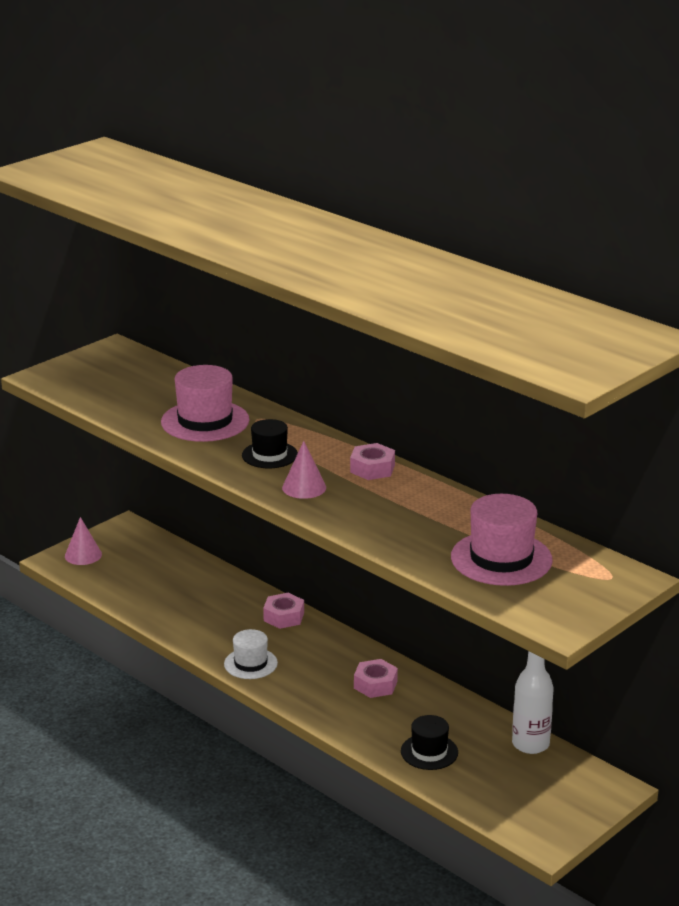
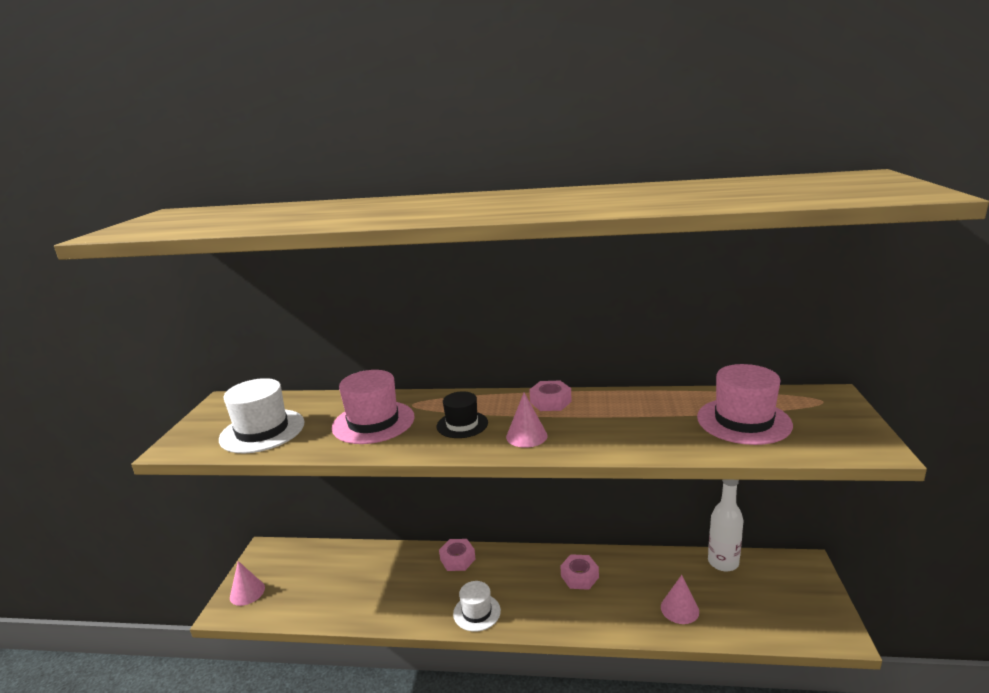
camera: 35 degrees left, 5 degrees down
black hat [401,715,458,770] -> pink cone [661,575,699,624]
none -> white hat [219,378,305,453]

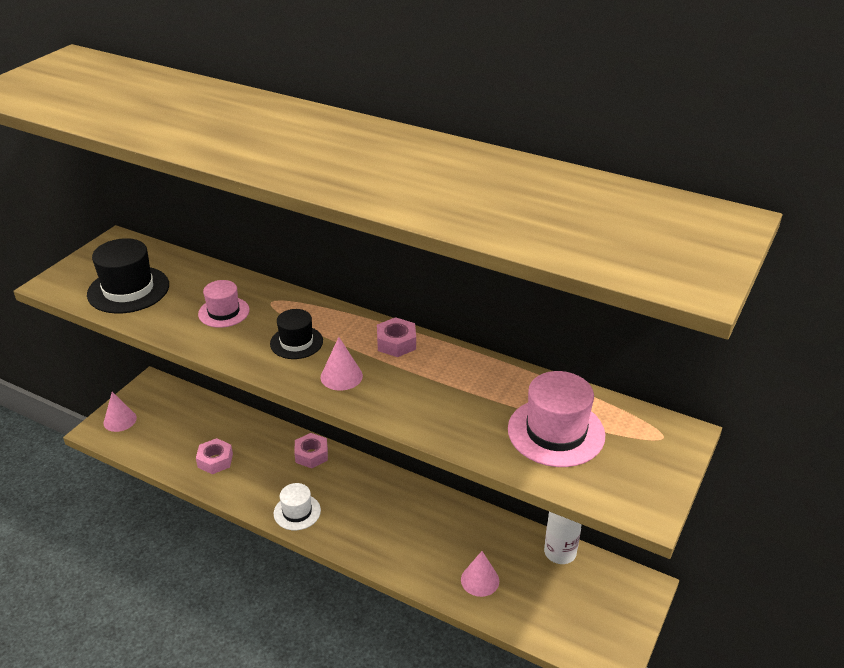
camera: 20 degrees right, 15 degrees up
white hat [219,378,305,453] -> black hat [87,238,169,314]
pink hat [332,370,415,444] -> pink hat [198,280,250,328], size x0.61
pink nut [560,554,599,590] -> pink nut moved to [196,438,233,474]

